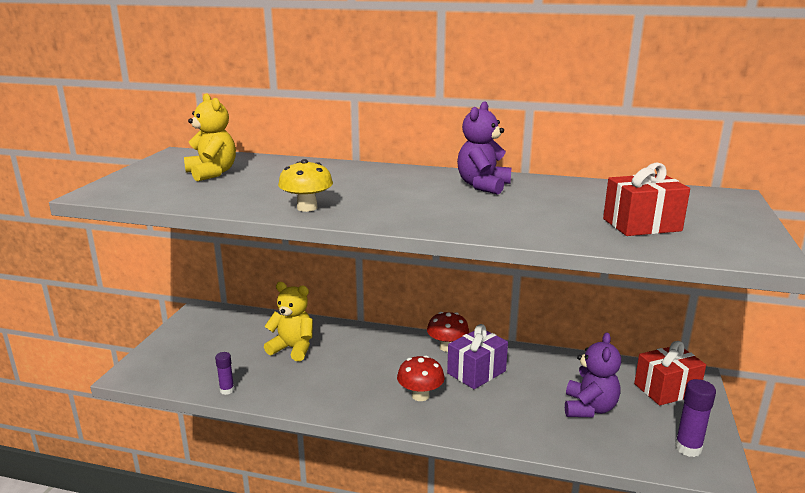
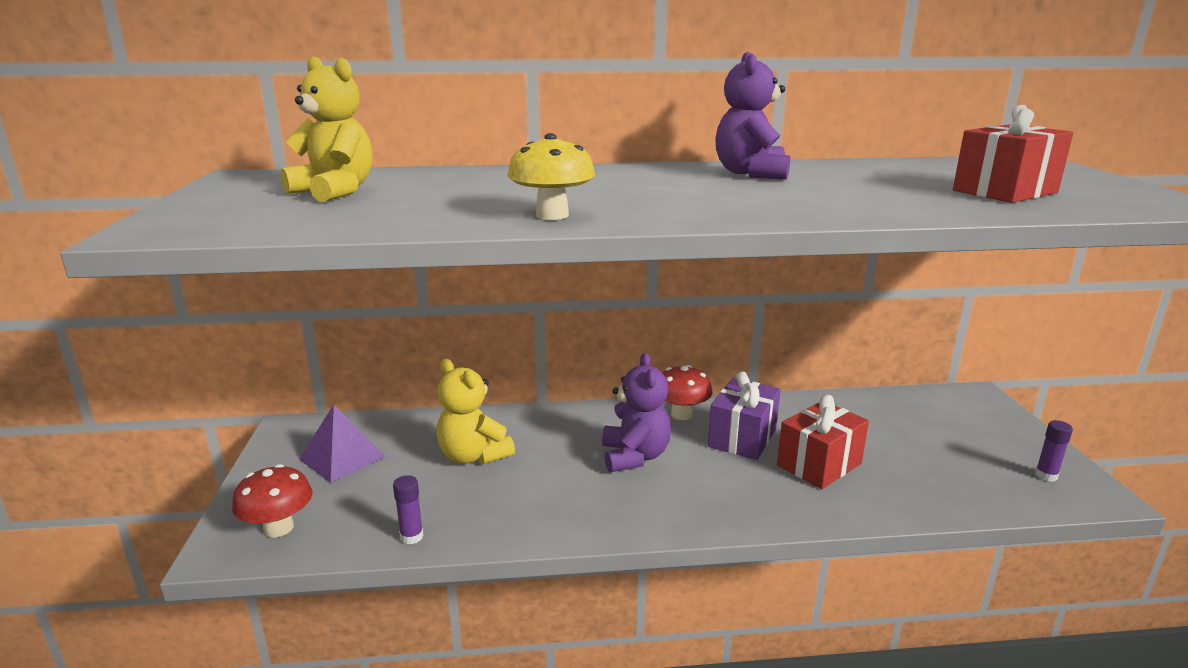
camera: 20 degrees left, 0 degrees up
yellow teddy bear [264,282,313,361] -> yellow teddy bear turned 135 degrees counterclockwise [436,358,515,464]
red mushroom [397,355,445,401] -> red mushroom moved to [232,464,312,537]
purple teddy bear [565,332,621,417] -> purple teddy bear moved to [602,353,671,473]
red gift [634,341,706,406] -> red gift moved to [777,395,869,489]
purple glue stick [675,379,716,457] -> purple glue stick [1035,420,1073,482], size x0.63
none -> purple pyramid [299,405,385,483]

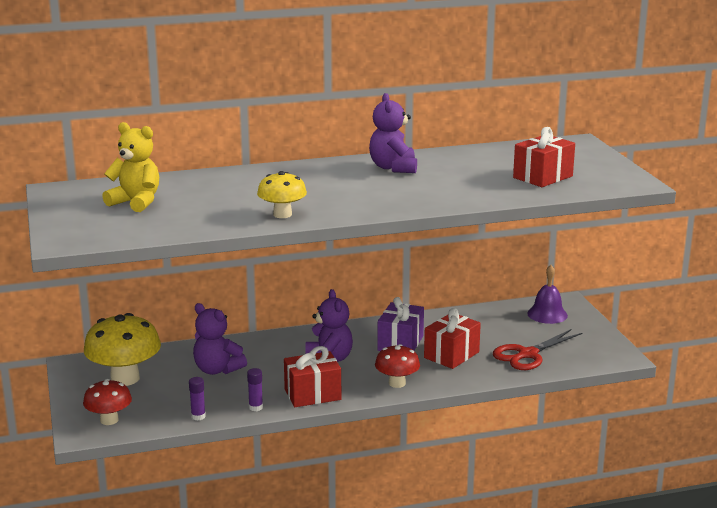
camera: 10 degrees left, 0 degrees up
purple pyramid [299,405,385,483] -> yellow mushroom [84,313,161,386]
yellow teddy bear [436,358,515,464] -> purple teddy bear [193,303,247,375]
red mushroom [662,365,713,420] -> red mushroom moved to [375,344,420,388]
purple glue stick [1035,420,1073,482] -> purple glue stick moved to [247,368,263,411]
none -> red gift [284,346,341,407]
none -> red scissors [493,329,582,370]
none -> purple bell [527,265,568,324]

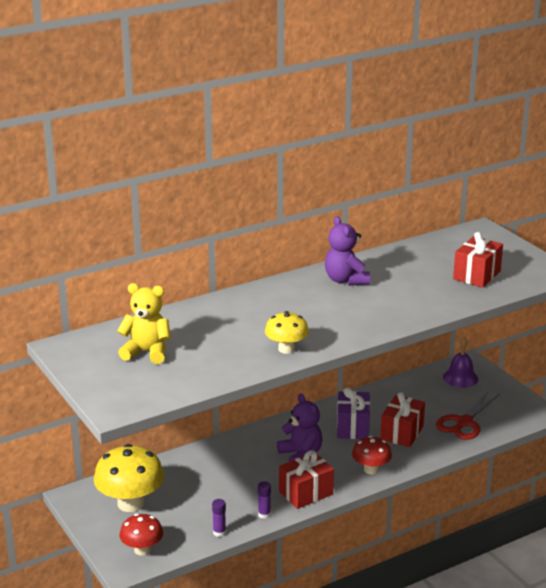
camera: 15 degrees left, 5 degrees up
purple teddy bear [193,303,247,375] -> none

